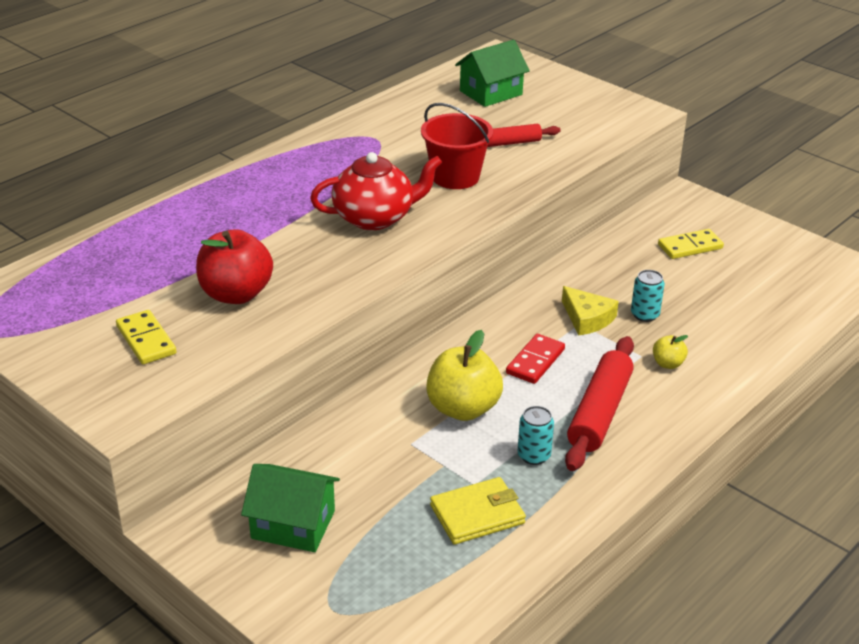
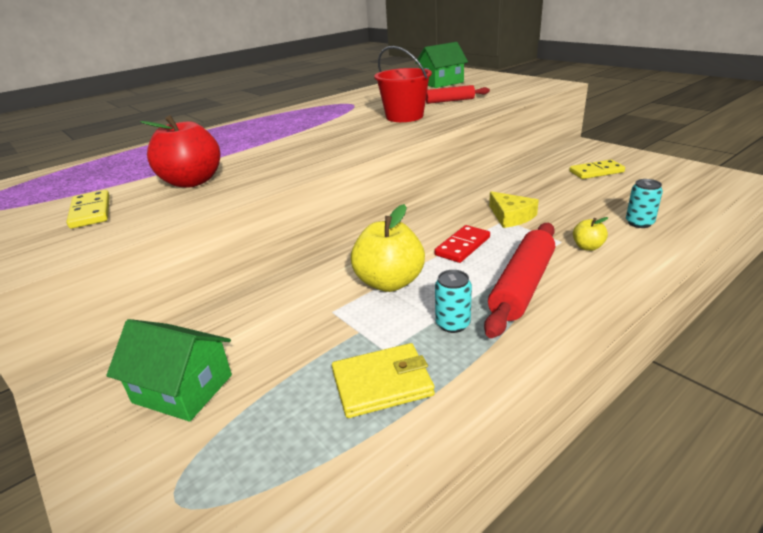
camera: 10 degrees right, 5 degrees down
red teapot [310,152,442,230] -> none
turquoise can [631,270,665,322] -> turquoise can moved to [626,179,663,228]

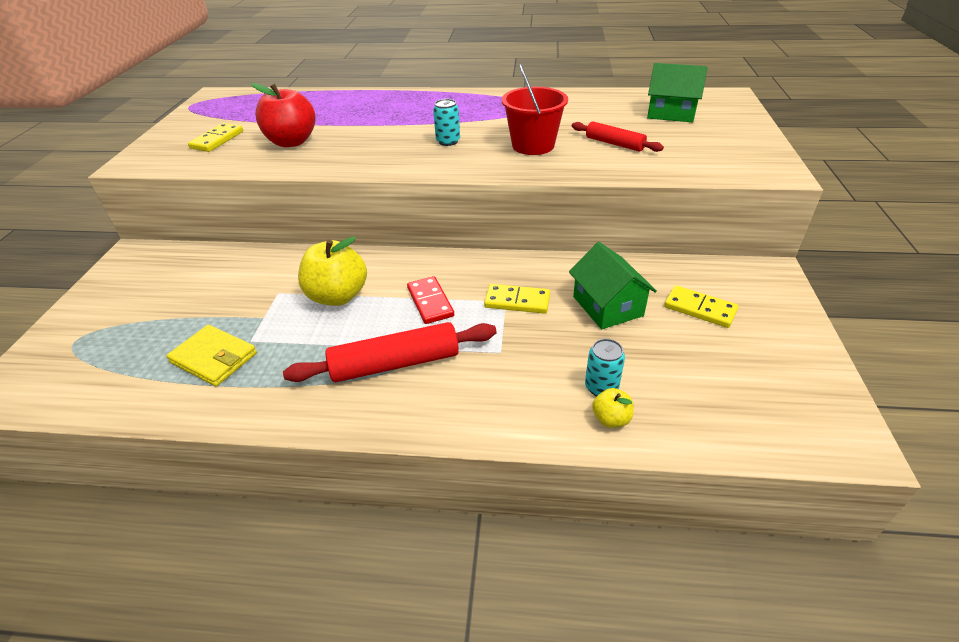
camera: 45 degrees right, 10 degrees up
green house [106,319,232,422] -> green house moved to [569,242,657,329]
red domino [434,225,490,263] -> red domino turned 75 degrees clockwise [407,276,454,324]
turquoise can [435,270,472,333] -> turquoise can moved to [433,99,460,146]
yellow cheese [489,191,539,228] -> yellow domino [484,284,550,314]
yellow apple [573,217,608,251] -> yellow apple moved to [592,388,634,428]

